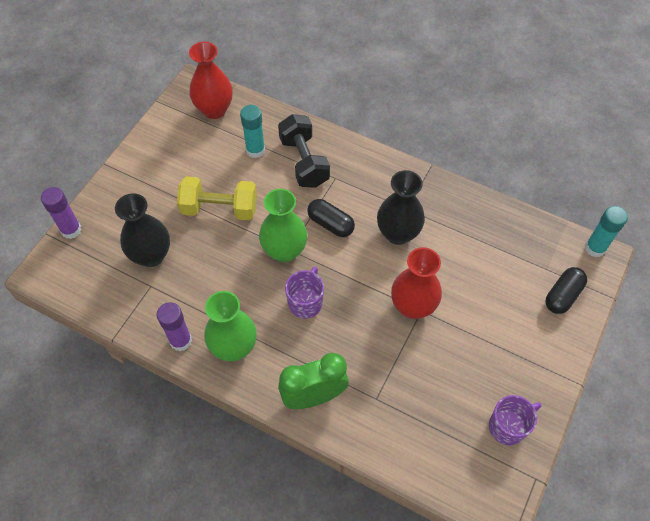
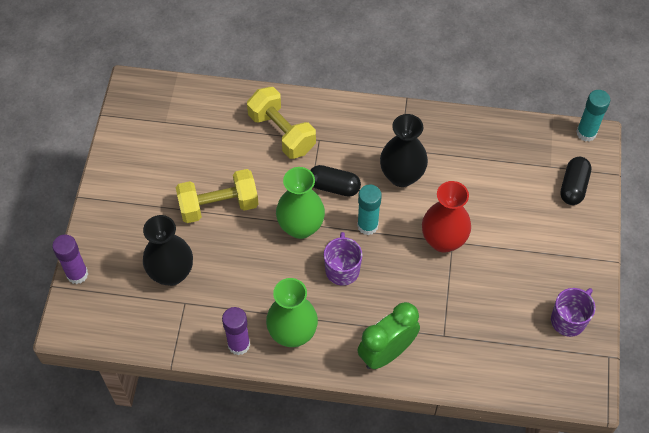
camera: 20 degrees left, 0 degrees up
red vase [189,42,233,119] -> none
turquoise glue stick [240,105,265,158] -> turquoise glue stick moved to [357,185,382,235]
black dumbbell [278,114,330,188] -> yellow dumbbell [247,87,316,159]

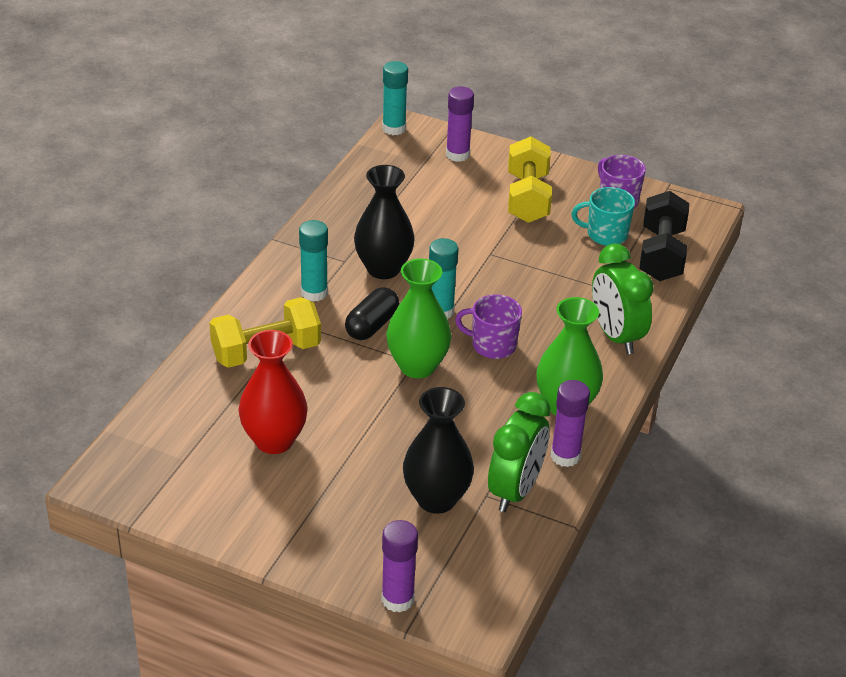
camera: 75 degrees left, 20 degrees down
yellow dumbbell [176,169,259,223] -> yellow dumbbell moved to [508,136,552,223]
red vase [422,181,471,253] -> red vase moved to [238,330,308,454]
black capsule [560,157,591,205] -> purple glue stick [446,87,474,162]
none -> turquoise glue stick [299,220,328,302]
none -> green clock [488,392,550,512]
none -> turquoise mug [572,187,635,246]
none -> black dumbbell [640,191,689,281]

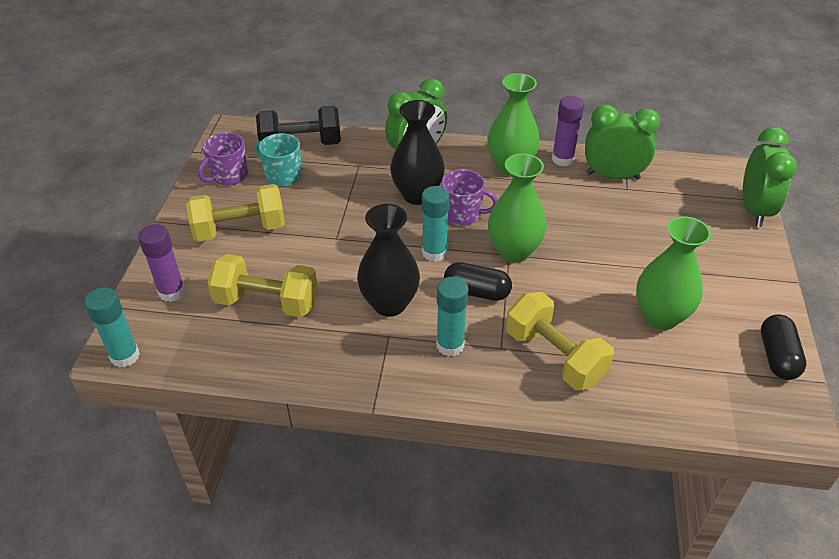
camera: 105 degrees left, 5 degrees up
red vase [238,330,308,454] -> green vase [636,216,711,330]
purple glue stick [382,520,418,612] -> green clock [743,127,797,227]
black vase [403,387,474,514] -> black vase moved to [390,100,445,205]
purple mug [455,294,522,359] -> purple mug turned 75 degrees counterclockwise [441,169,498,225]
turquoise mug [572,187,635,246] -> turquoise mug turned 135 degrees clockwise [255,133,302,187]
none -> yellow dumbbell [207,254,318,317]
none -> black capsule [761,314,807,380]

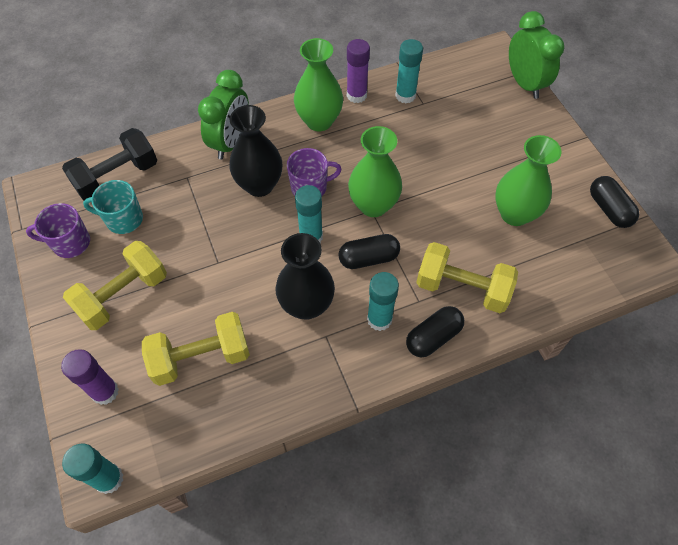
camera: 30 degrees left, 15 degrees up
purple mug [198,132,248,186] -> purple mug turned 75 degrees clockwise [26,203,90,258]
green clock [585,105,660,180] -> turquoise glue stick [395,39,423,103]
none -> black capsule [406,306,464,357]

